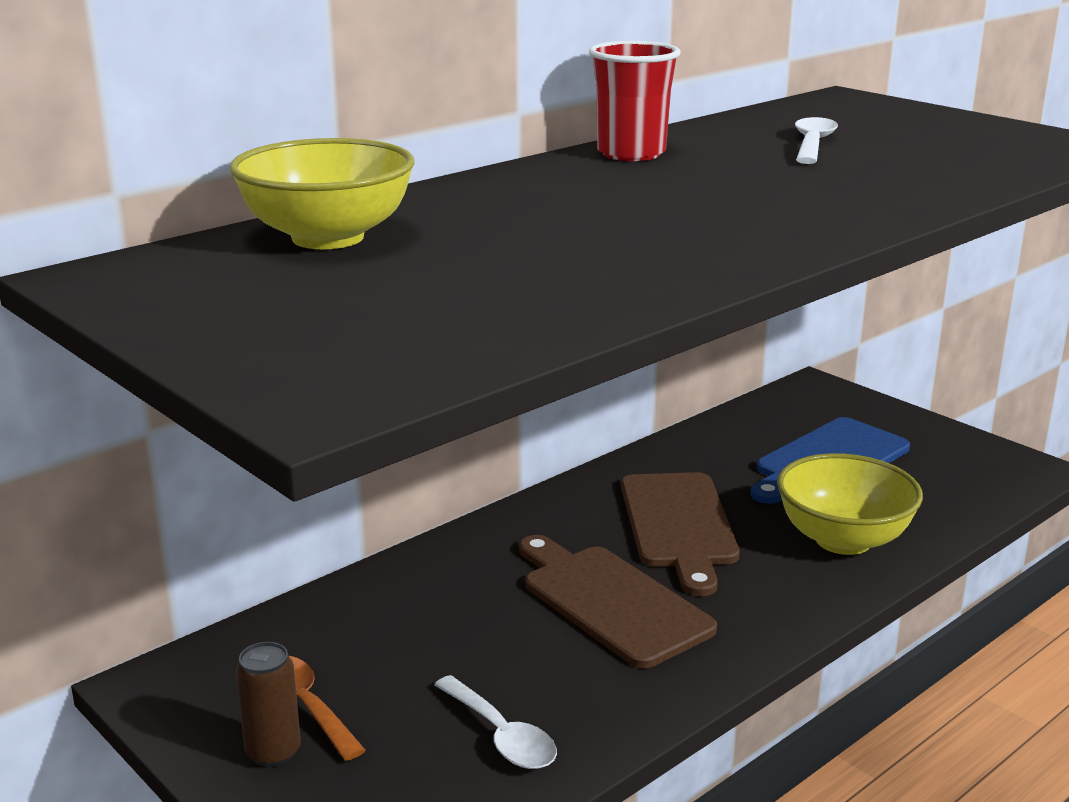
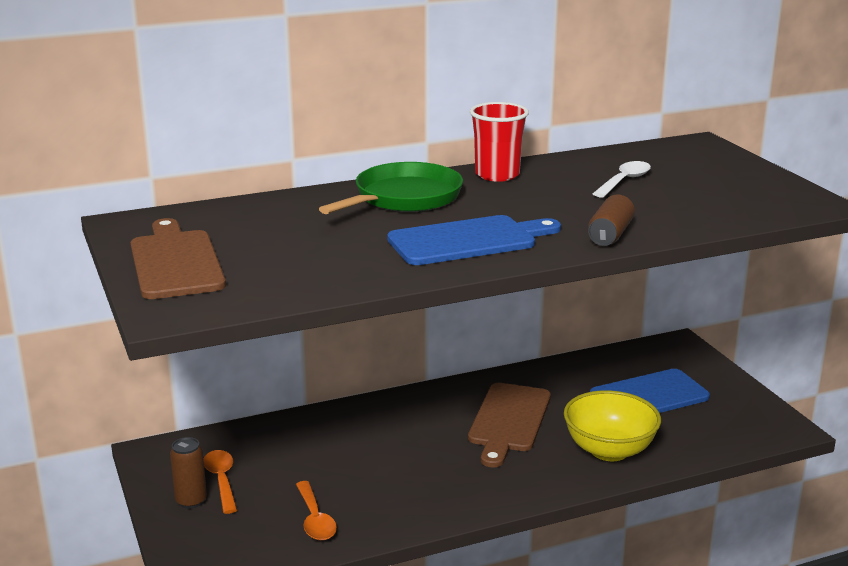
camera: 20 degrees right, 0 degrees up
yellow bowl [229,138,414,249] -> none
white spoon [434,675,557,769] -> orange spoon [296,481,337,541]
brown cutting board [519,535,717,668] -> brown cutting board moved to [130,218,226,299]
none -> green pan [319,162,463,214]
none -> blue cutting board [387,215,561,265]
none -> brown can [588,194,635,246]

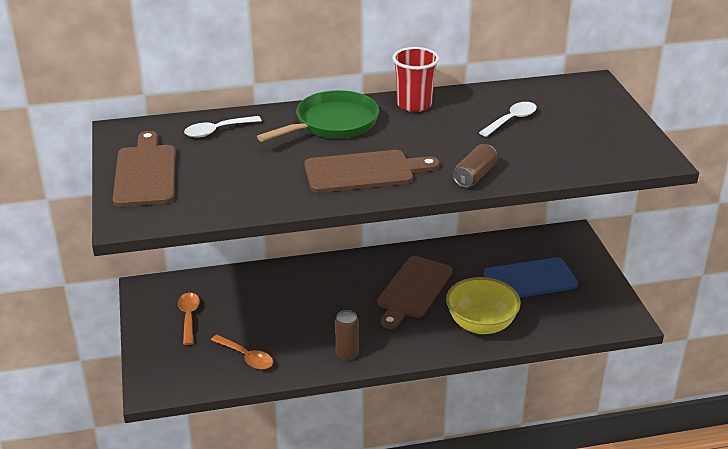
camera: 10 degrees right, 10 degrees up
brown can [170,437,207,509] -> brown can moved to [335,310,359,361]
orange spoon [296,481,337,541] -> orange spoon turned 45 degrees counterclockwise [211,335,273,369]
blue cutting board [387,215,561,265] -> brown cutting board [304,150,439,193]
none -> white spoon [184,116,262,138]

